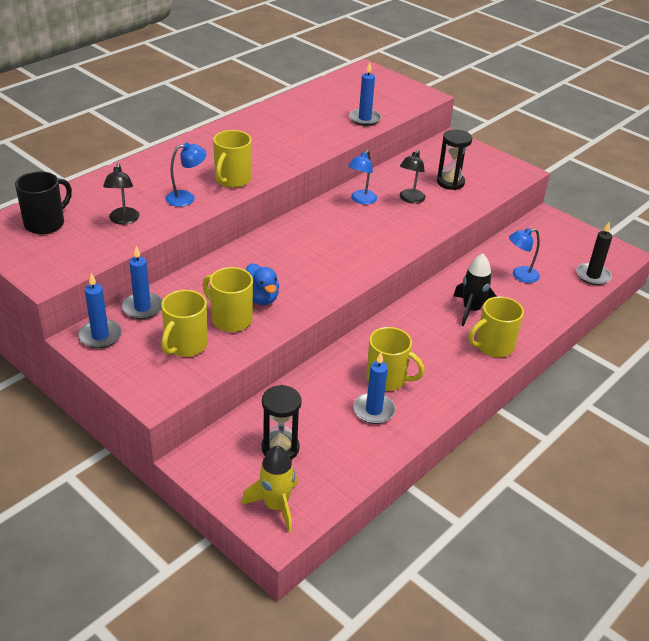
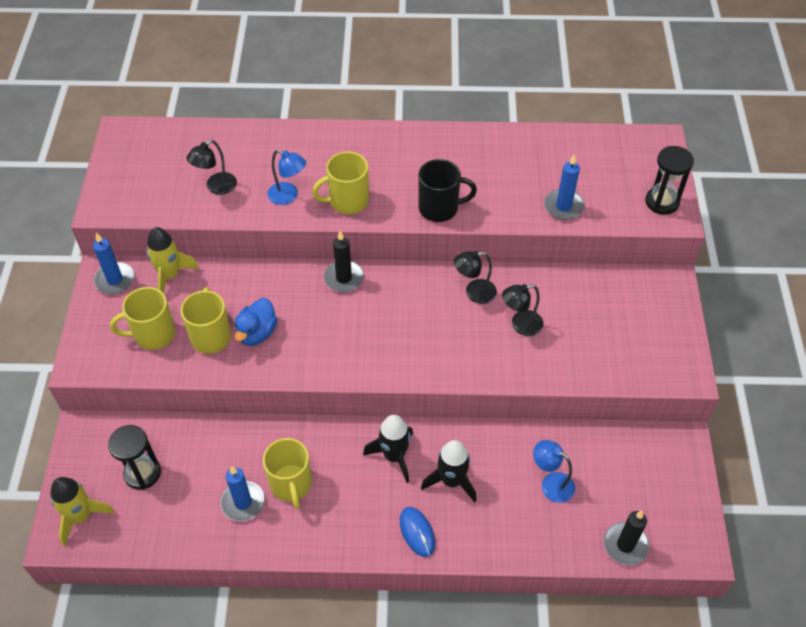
camera: 50 degrees right, 15 degrees up
black mug [15,171,72,234] -> black mug moved to [418,159,477,222]
blue candle [122,246,162,319] -> yellow rocket [147,227,199,294]
blue lamp [348,150,377,205] -> black lamp [454,251,497,304]
black hourglass [437,129,472,190] -> black hourglass moved to [645,146,694,215]
yellow mug [469,296,524,357] -> blue mouse [400,507,435,557]
none -> black candle [324,231,364,292]
none -> black rocket [363,415,413,483]

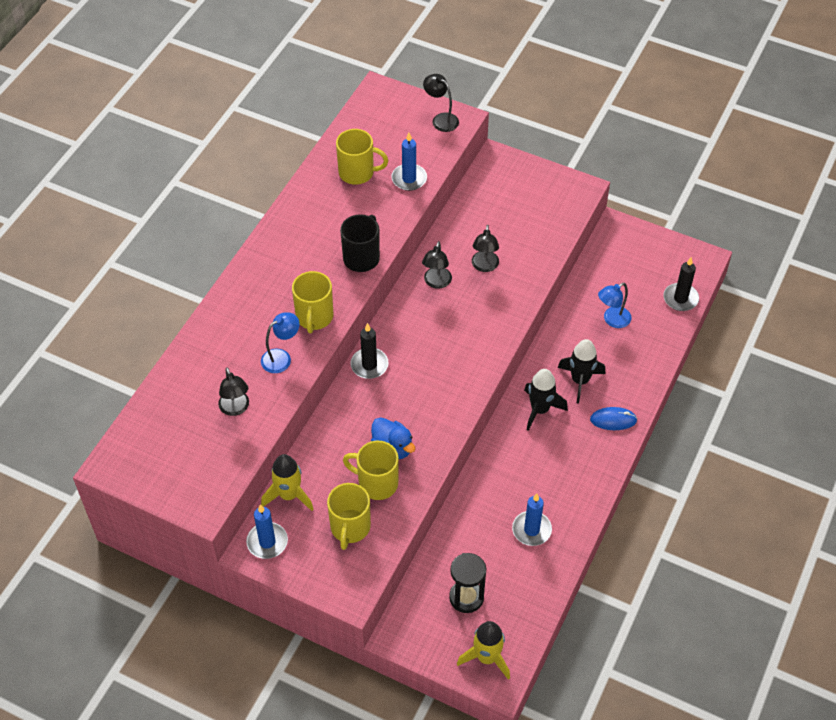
camera: 65 degrees left, 0 degrees up
yellow mug [263,438,312,509] -> yellow mug moved to [336,129,388,185]
black hourglass [645,146,694,215] -> black lamp [423,74,459,132]

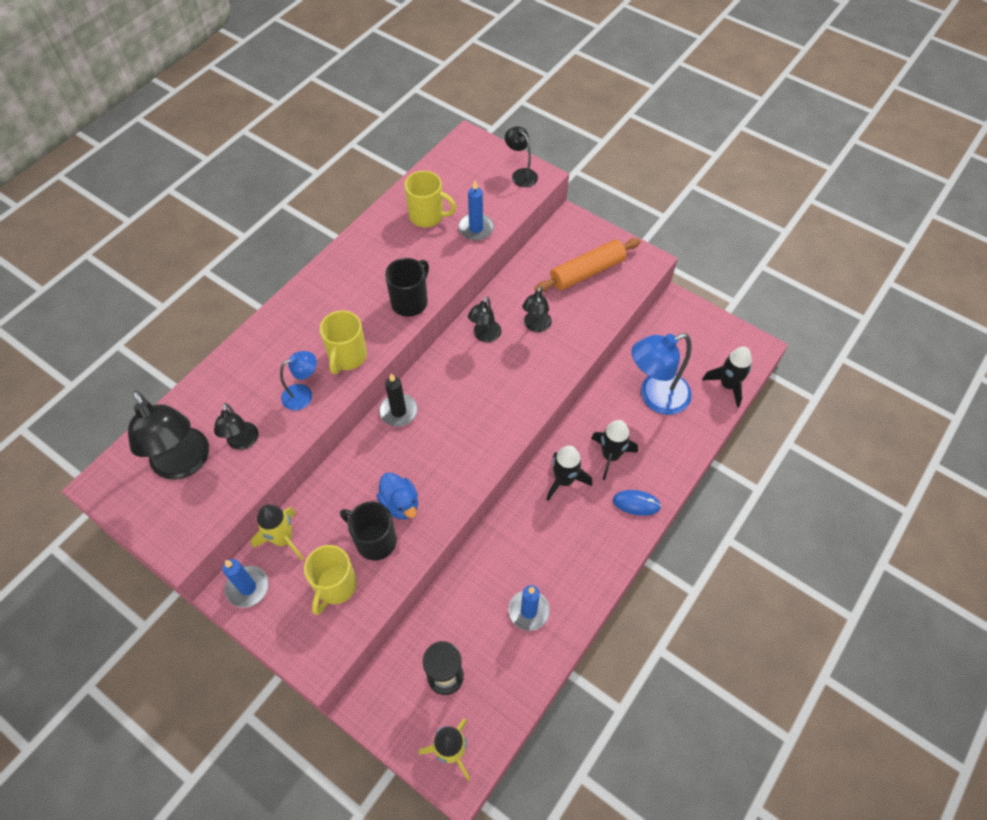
camera: 10 degrees right, 5 degrees up
yellow mug [343,441,399,500] -> black mug [340,502,397,560]
blue lamp [598,283,631,328] -> blue lamp [631,333,692,415], size x1.84
black candle [663,257,699,311] -> black rocket [702,347,752,408]
none -> black lamp [128,390,209,480]
none -> orange rolling pin [535,238,641,292]

